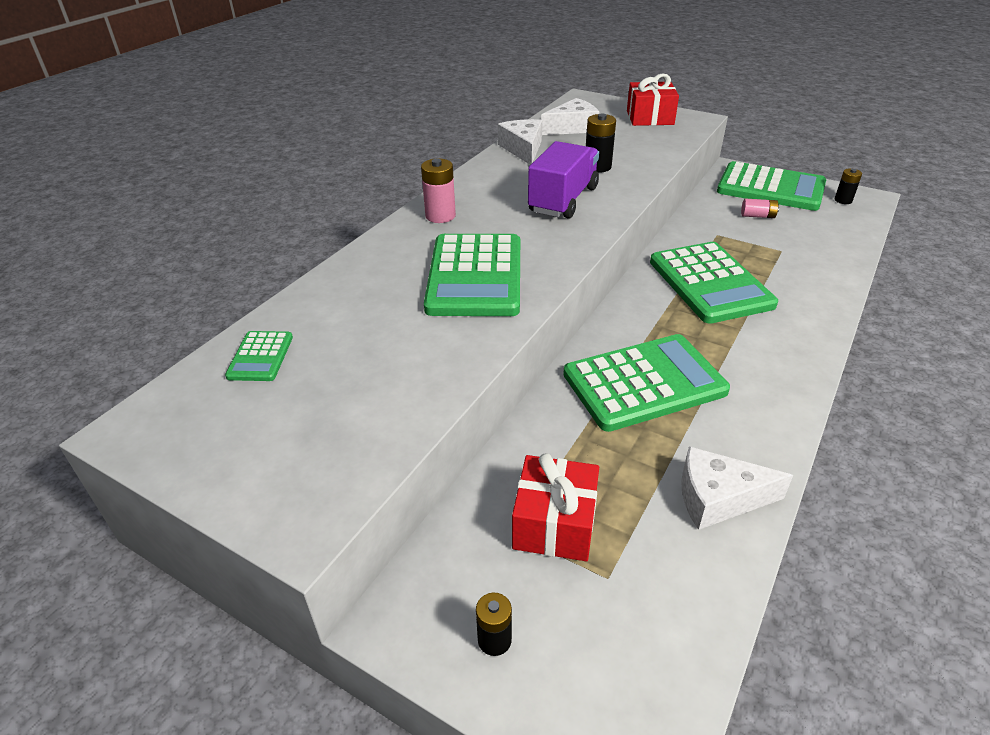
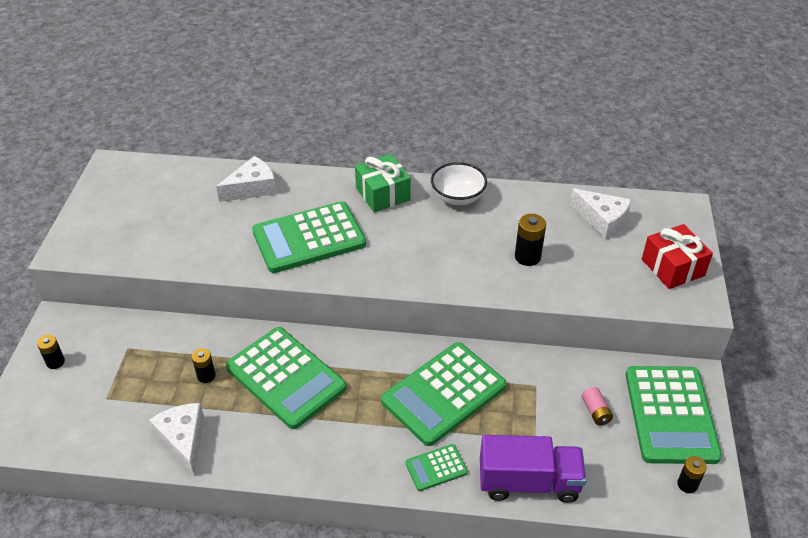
camera: 65 degrees right, 5 degrees up
green calculator [225,331,293,381] -> green calculator moved to [405,444,468,491]
pink battery [421,159,456,223] -> green gift [355,154,411,212]
white cheese [498,119,542,165] -> white cheese moved to [216,156,277,202]
red gift [512,453,599,561] -> none
purple truck [528,141,599,219] -> purple truck moved to [480,435,586,503]
none -> black battery [192,348,216,383]
none -> white bowl [431,162,487,205]

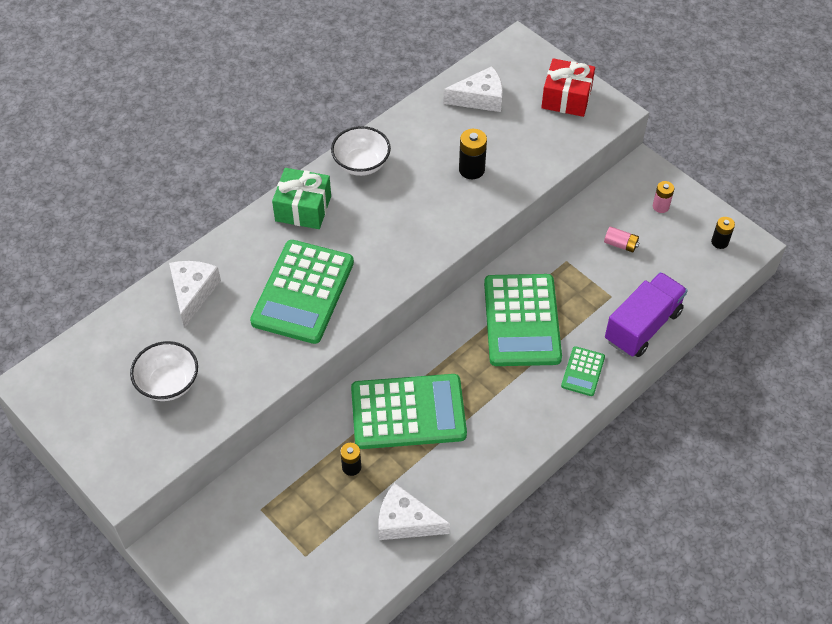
camera: 50 degrees left, 10 degrees up
black battery [37,335,65,369] -> none
green calculator [626,366,722,464] -> pink battery [653,181,674,213]
none -> white bowl [130,341,198,401]

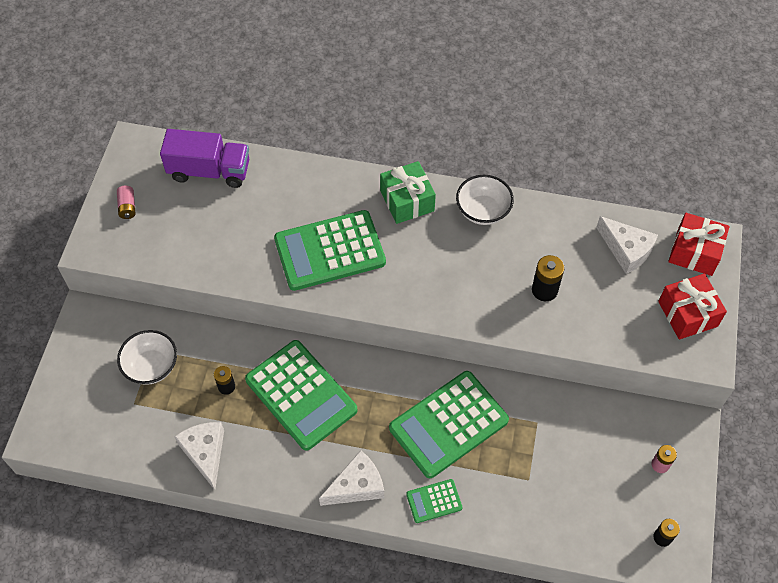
camera: 55 degrees right, 5 degrees up
white bowl [130,341,198,401] -> white bowl moved to [117,330,177,385]
white cheese [169,261,221,328] -> white cheese moved to [319,450,384,506]
pink battery [604,226,639,253] -> pink battery moved to [117,186,136,219]
purple truck [605,272,688,357] -> purple truck moved to [160,129,249,188]
none -> red gift [668,213,730,276]

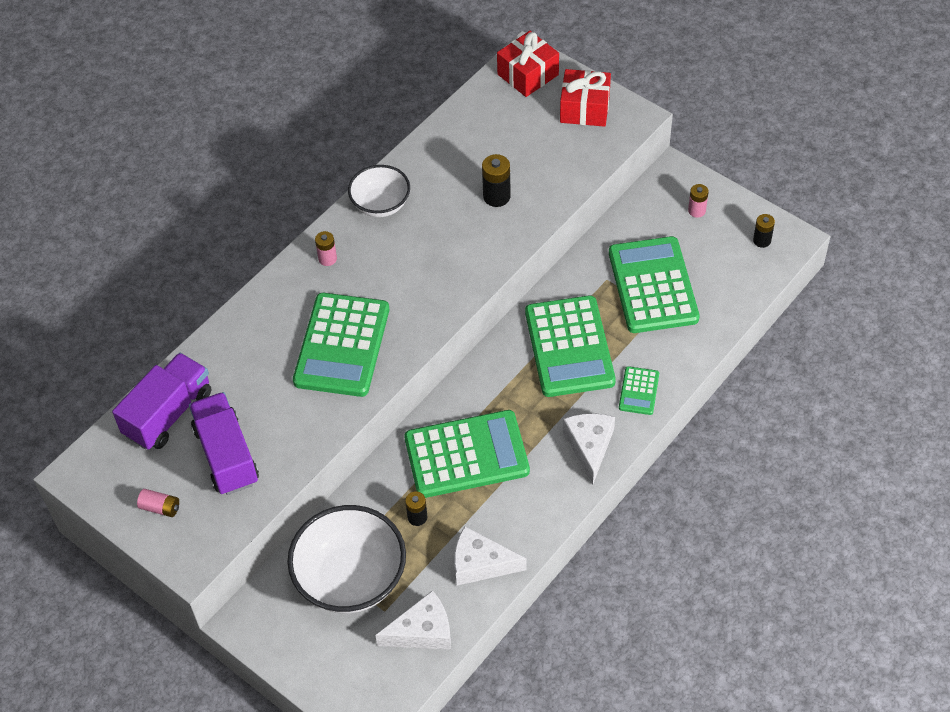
camera: 60 degrees left, 5 degrees down
white bowl [117,330,177,385] -> white bowl [287,505,406,613], size x1.67
green gift [380,161,436,224] -> pink battery [315,231,337,266]
white cheese [596,216,658,274] -> white cheese moved to [375,590,451,650]
none -> purple truck [189,392,259,495]
none -> green calculator [609,236,700,333]

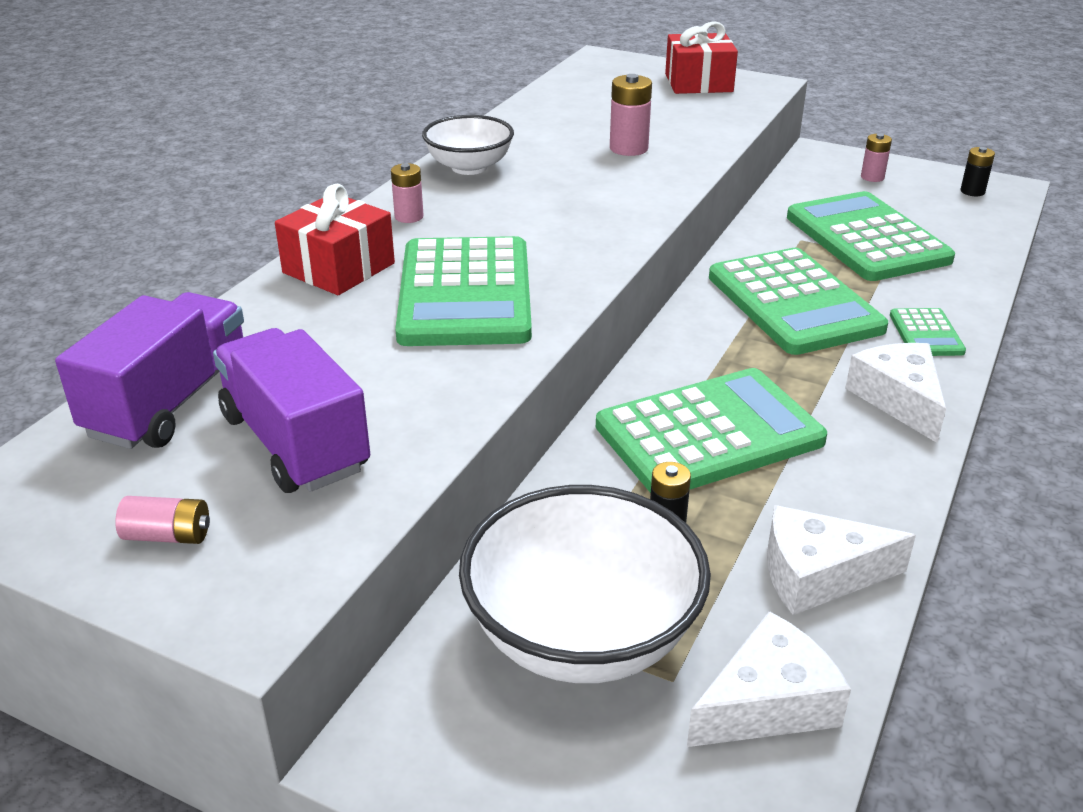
camera: 15 degrees left, 20 degrees down
black battery [482,154,511,207] -> pink battery [610,74,652,156]
red gift [497,31,559,97] -> red gift moved to [275,183,395,295]

